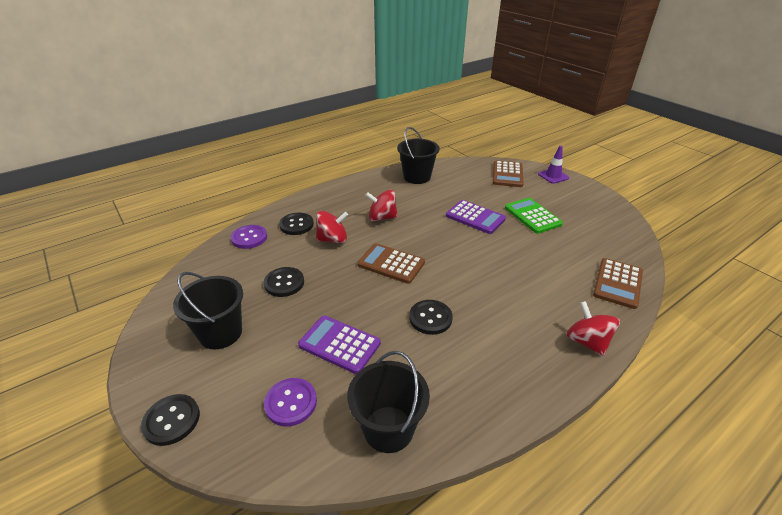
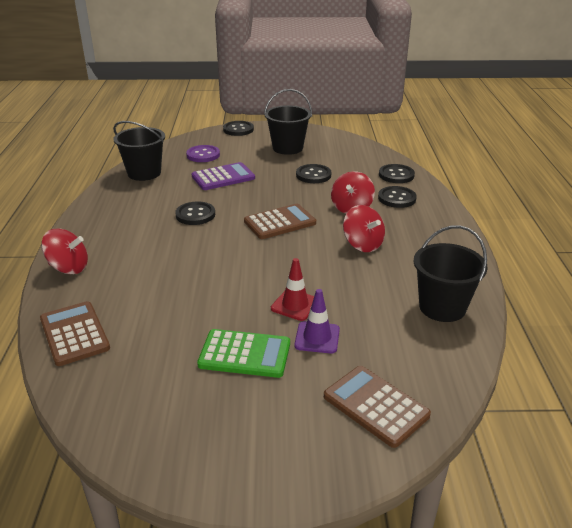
camera: 125 degrees right, 5 degrees down
purple button [231,225,267,249] -> black button [379,164,415,183]
red spinning top [365,190,398,221] -> red spinning top turned 105 degrees clockwise [343,205,385,252]
purple calculator [446,200,506,234] -> red traffic cone [271,258,314,321]
purple traffic cone [538,146,569,184] -> purple traffic cone moved to [294,289,340,353]

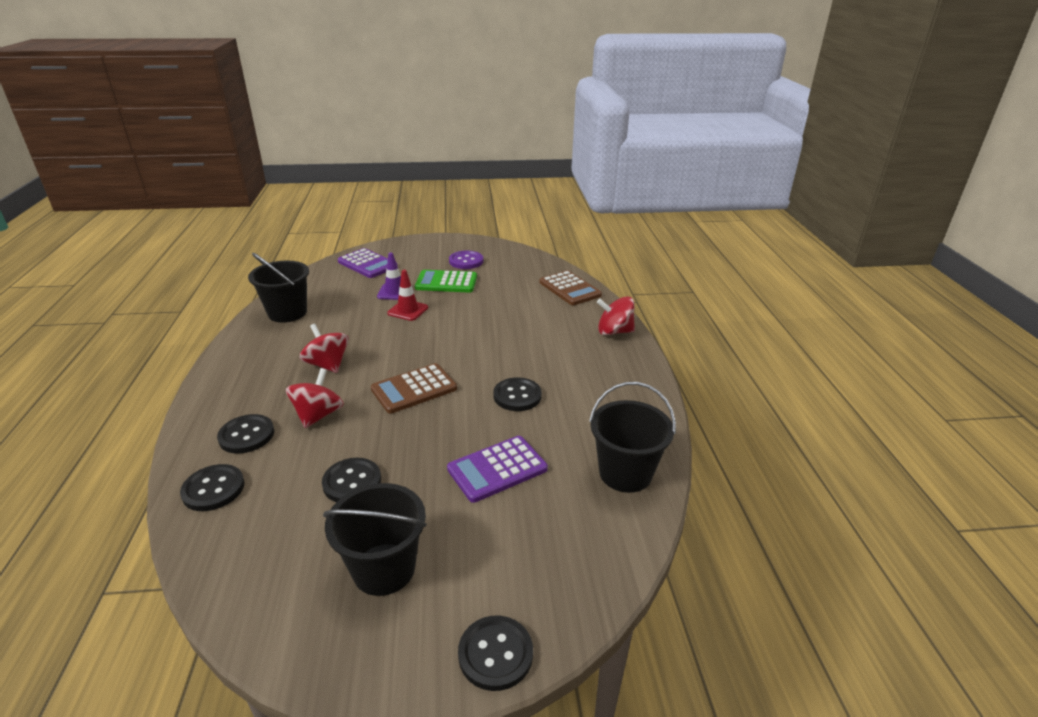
camera: 175 degrees right, 0 degrees up
purple button [186,145,220,162] -> purple button moved to [449,251,483,269]
brown calculator [324,366,431,448] -> purple calculator [338,248,398,278]

